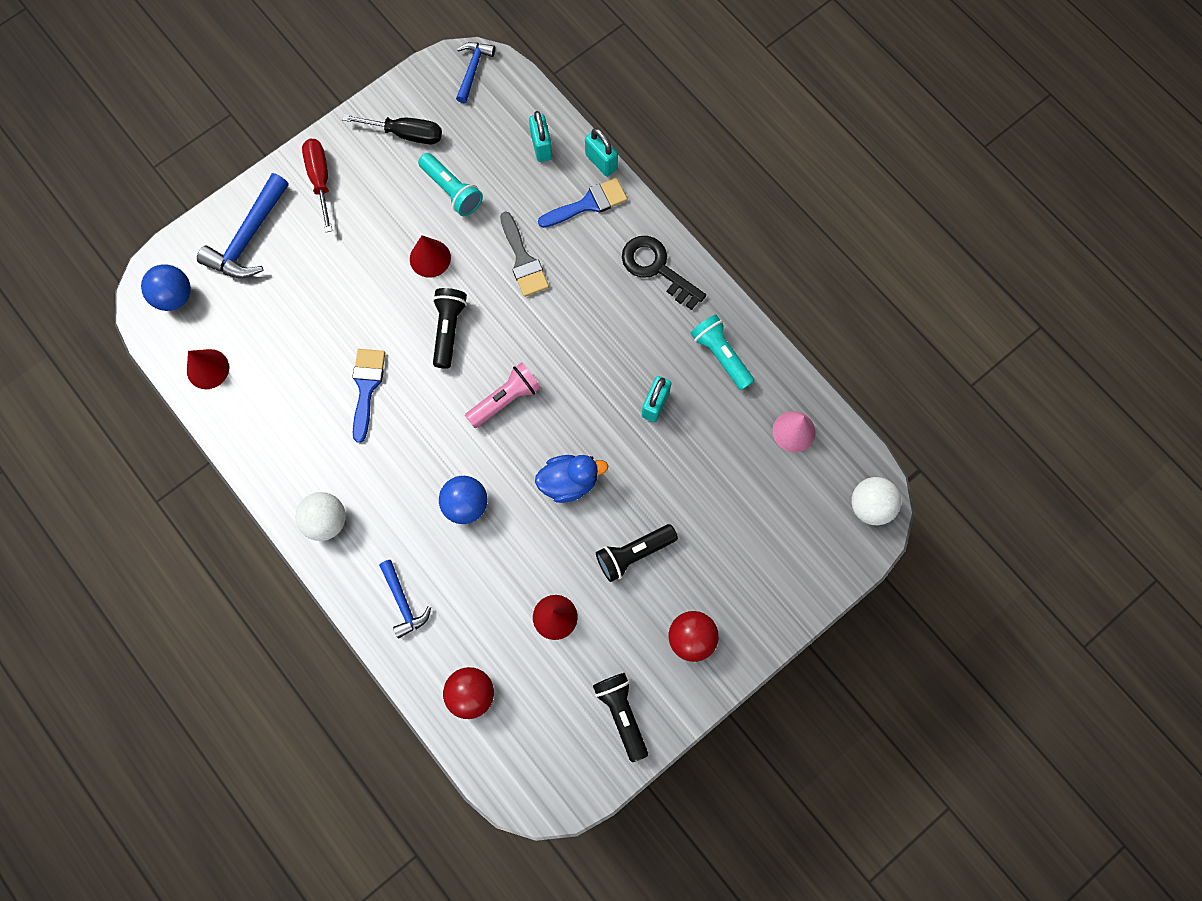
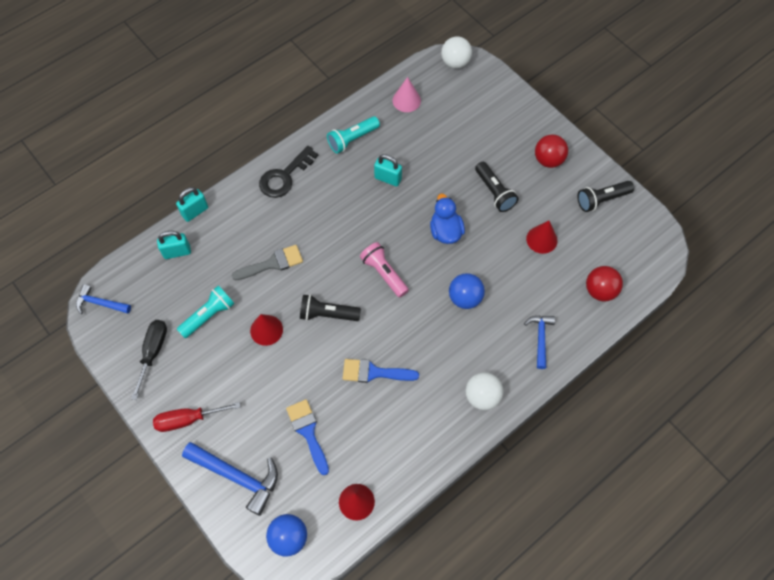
camera: 90 degrees left, 10 degrees down
blue hammer [379,560,431,638] -> blue hammer turned 60 degrees counterclockwise [524,316,555,369]
blue brush [538,178,628,228] -> blue brush moved to [286,399,329,476]

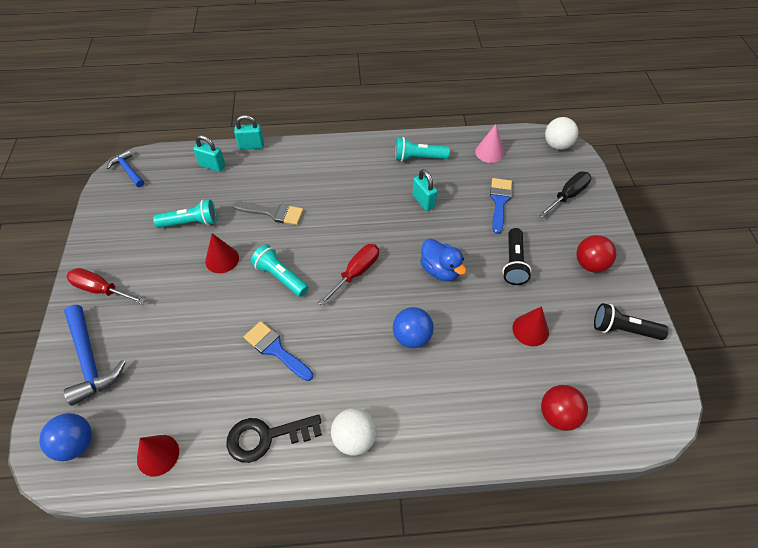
camera: 35 degrees right, 10 degrees down
black screwdriver [131,320,167,400] -> black screwdriver moved to [538,171,591,217]
black key [259,146,318,198] -> black key moved to [226,415,322,463]
blue brush [286,399,329,476] -> blue brush moved to [490,178,512,234]
black flashlight [300,294,361,321] -> turquoise flashlight [251,244,309,297]
pink flashlight [360,242,409,298] -> red screwdriver [318,244,379,306]
blue duck [430,194,465,244] -> blue duck turned 120 degrees clockwise [420,238,466,281]
blue hammer [524,316,555,369] -> none

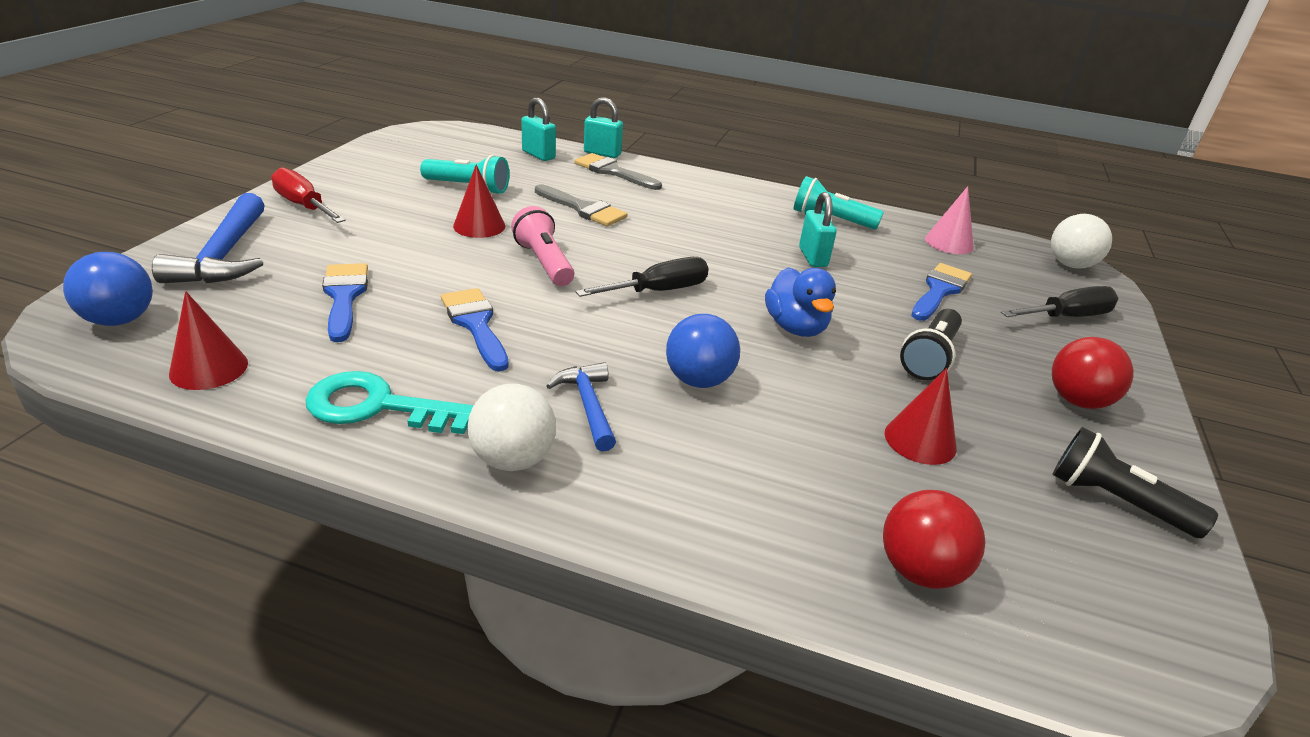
camera: 20 degrees right, 20 degrees down
blue hammer [107,149,144,187] -> blue hammer moved to [546,362,616,452]
black key [226,415,322,463] -> turquoise key [306,371,474,434]
turquoise flashlight [251,244,309,297] -> pink flashlight [511,206,574,286]
red screwdriver [318,244,379,306] -> black screwdriver [575,257,709,297]
none -> blue brush [322,263,368,342]
none -> grey brush [575,153,662,190]

